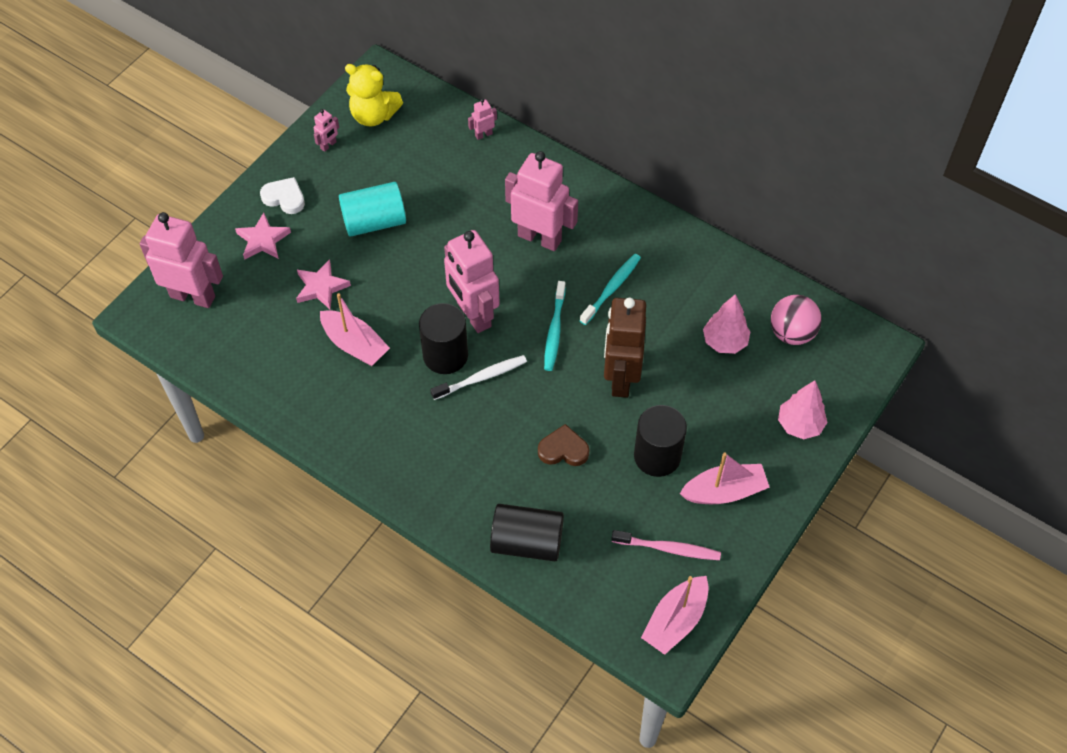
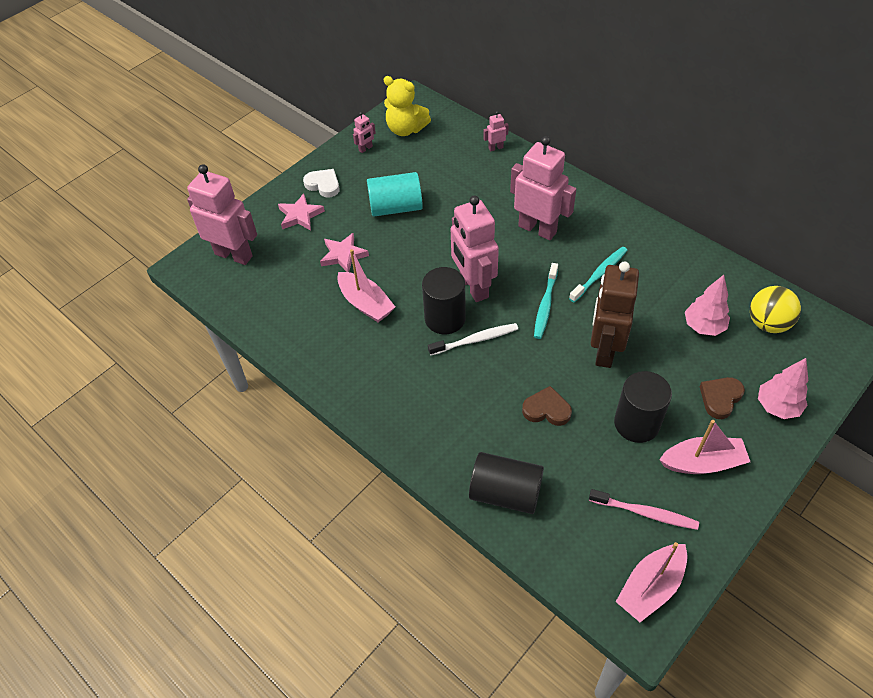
camera: 10 degrees right, 5 degrees down
pink ball [770,295,822,345] -> yellow ball [750,286,801,333]
none -> brown heart [700,377,745,419]

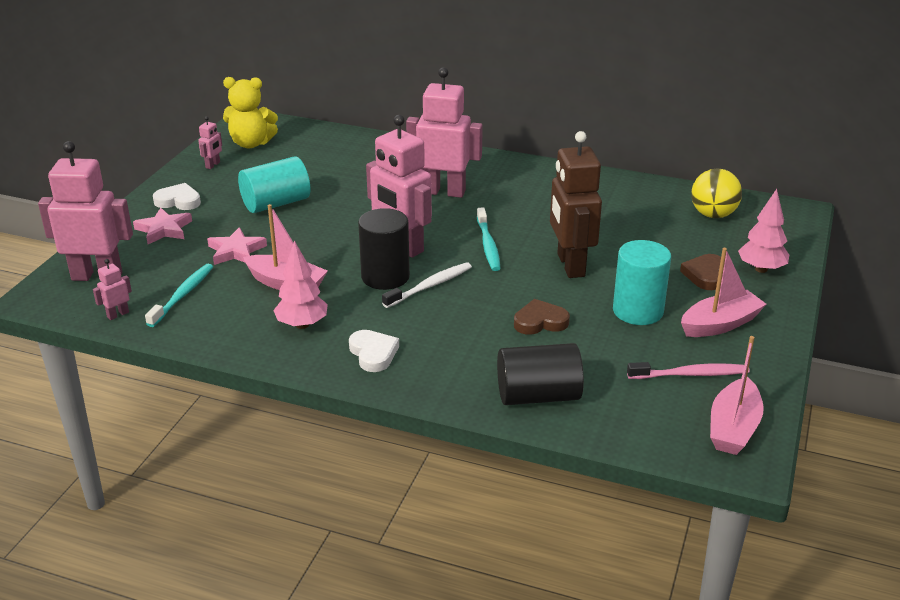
camera: 25 degrees left, 20 degrees down
pink robot [483,111,509,152] -> pink robot moved to [93,259,132,320]
turquoise toothbrush [569,247,628,302] -> turquoise toothbrush moved to [145,264,213,327]
black cylinder [614,371,672,443] -> turquoise cylinder [613,240,671,325]
pink tree [685,275,730,336] -> pink tree moved to [273,241,328,329]
none -> white heart [349,330,399,372]

